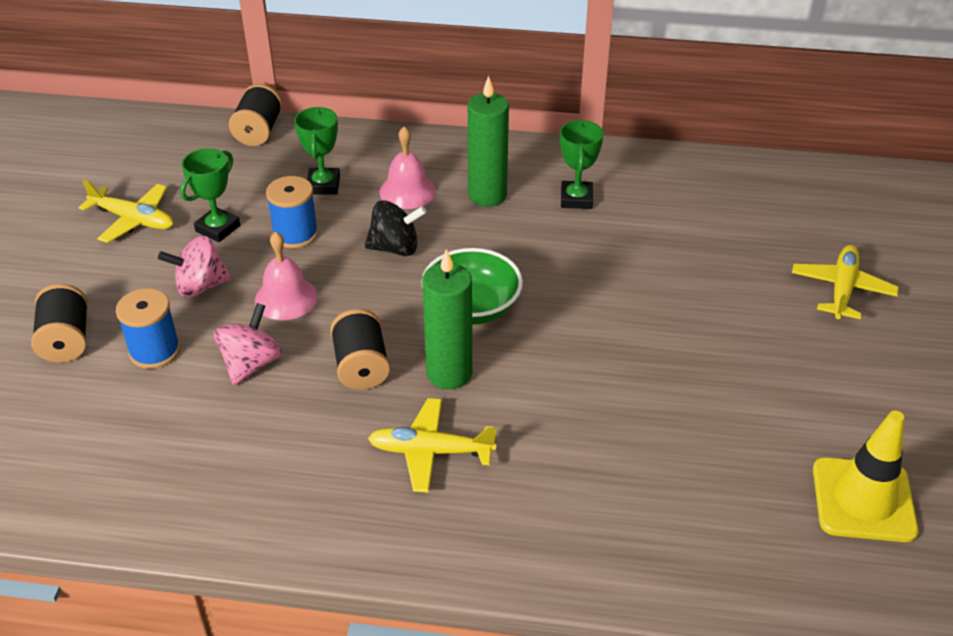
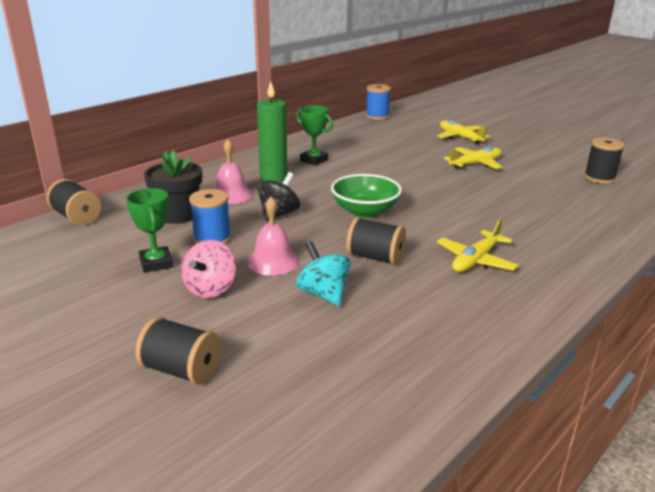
camera: 55 degrees left, 15 degrees down
yellow plane [79,179,173,243] -> yellow plane moved to [444,146,502,169]
blue spool [116,288,180,369] -> blue spool moved to [366,84,391,120]
pink spinning top [214,303,282,385] -> turquoise spinning top [296,242,351,306]
green trophy [294,107,340,195] -> black flower pot [144,150,202,224]
green candle [422,249,472,389] -> none
yellow traffic cone [813,411,919,542] -> black spool [584,137,625,184]

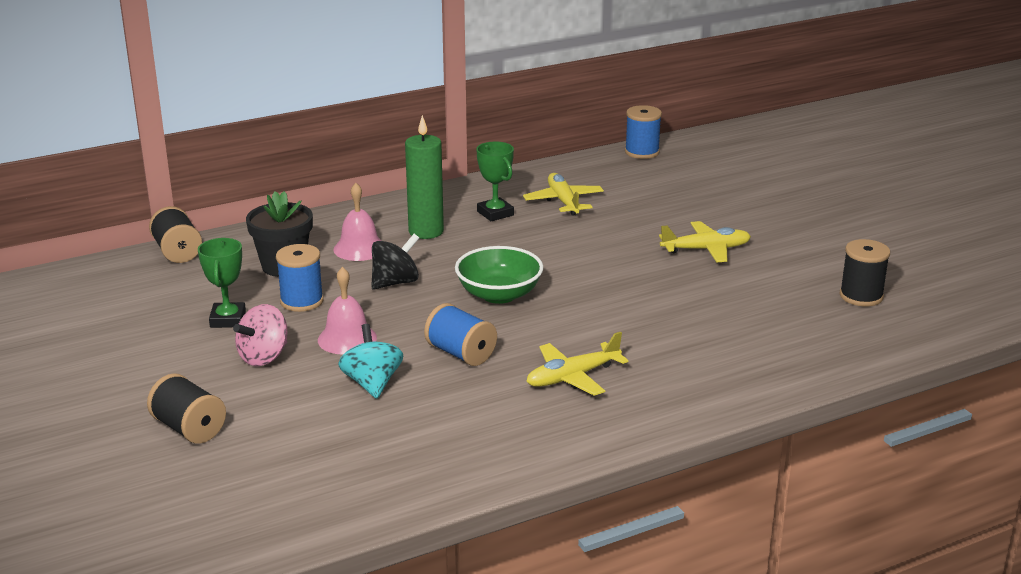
camera: 20 degrees right, 0 degrees up
black spool [346,217,406,265] -> blue spool [424,303,497,366]
yellow plane [437,120,491,144] -> yellow plane moved to [523,173,604,216]

